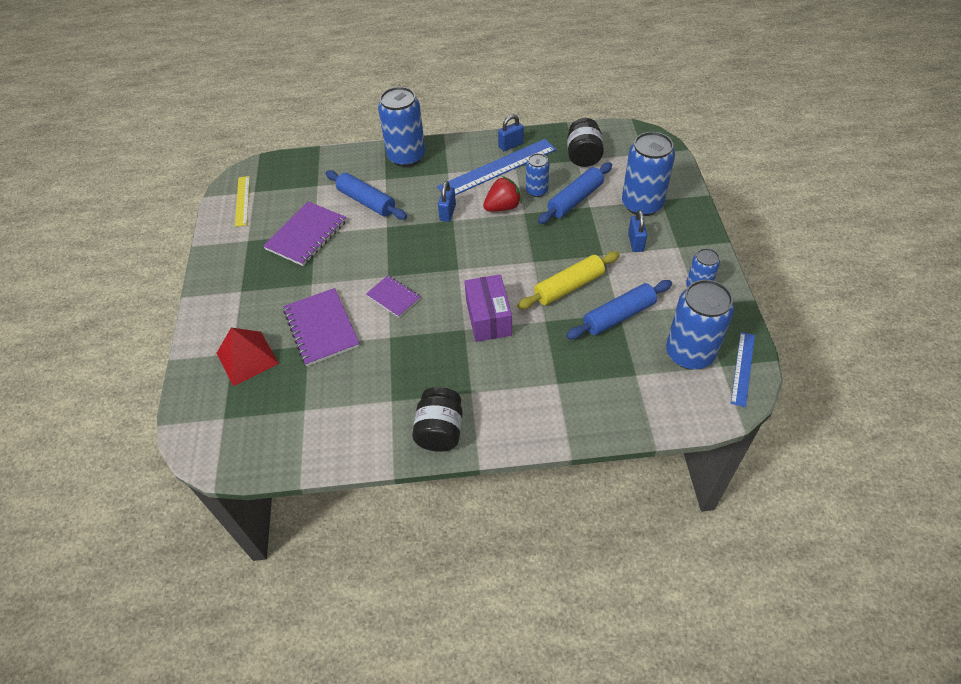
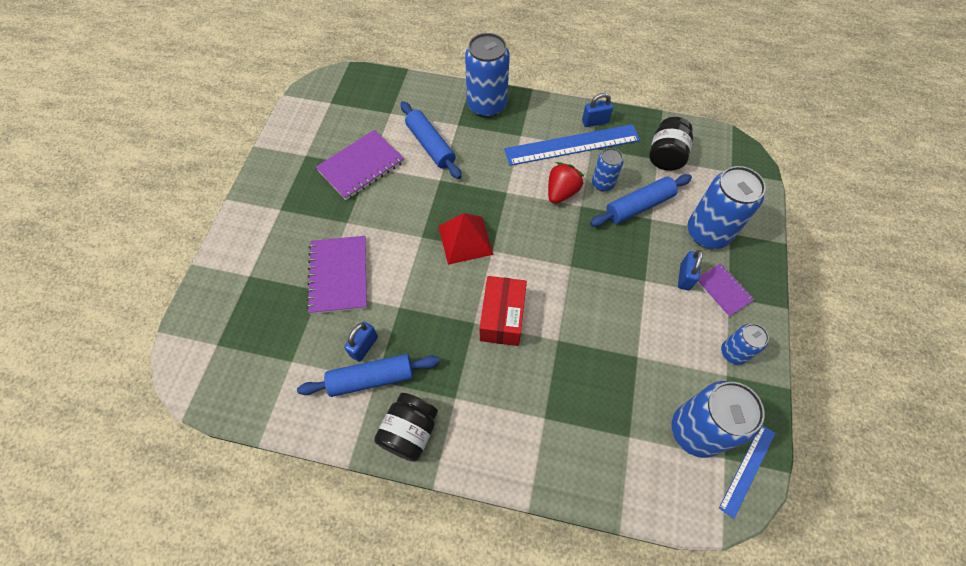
camera: 15 degrees right, 10 degrees up
red pyramid [217,328,279,386] -> red pyramid moved to [438,213,493,265]
yellow ruler [235,176,250,227] -> none
purple notebook [366,275,421,317] -> purple notebook moved to [697,263,754,317]
blue padlock [438,181,456,222] -> blue padlock moved to [344,322,378,362]
purple box [464,274,512,342] -> red box [480,276,527,346]
red strawberry [483,176,522,212] -> red strawberry turned 45 degrees counterclockwise [548,162,584,204]
yellow rolling pin [517,251,620,309] -> none
blue rolling pin [566,280,672,339] -> blue rolling pin moved to [297,354,440,397]

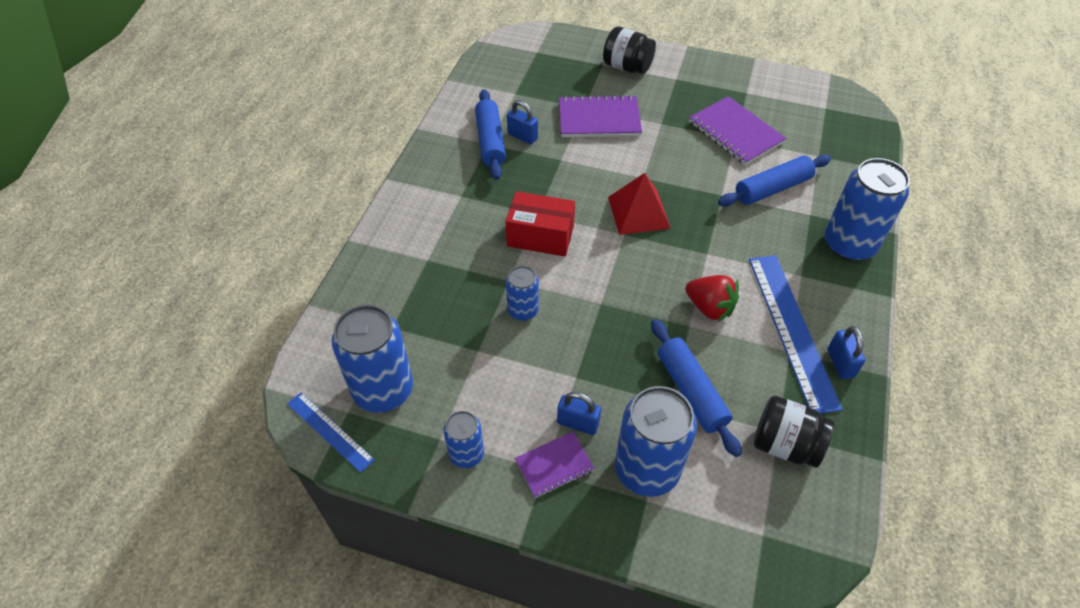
camera: 95 degrees right, 10 degrees down
black jar [374,393,438,462] -> black jar moved to [603,26,656,74]
blue can [592,148,623,191] -> blue can moved to [506,266,539,321]

